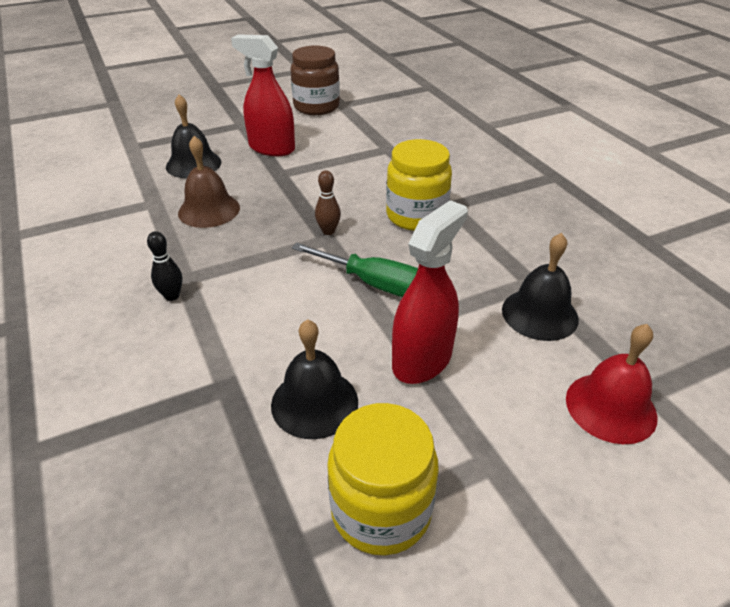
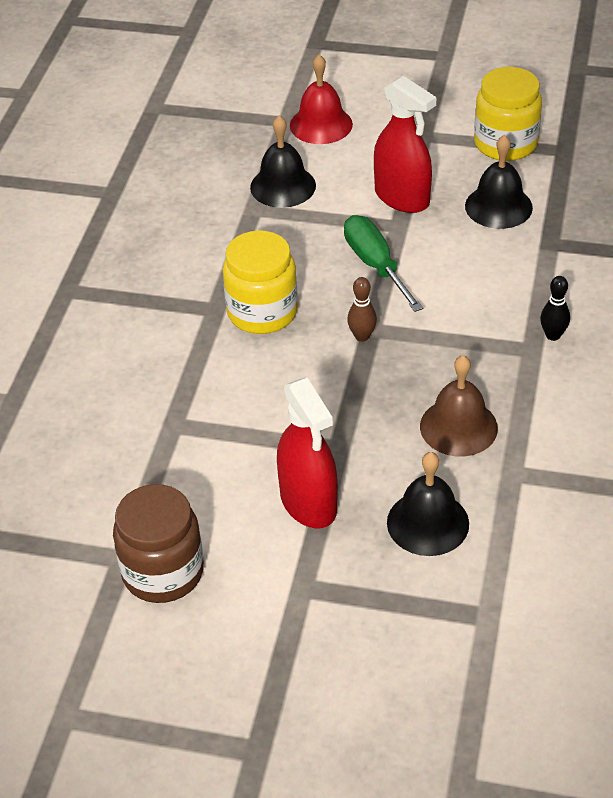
camera: 140 degrees left, 5 degrees up
red spray bottle [392,200,468,384] -> red spray bottle turned 120 degrees counterclockwise [374,76,436,213]

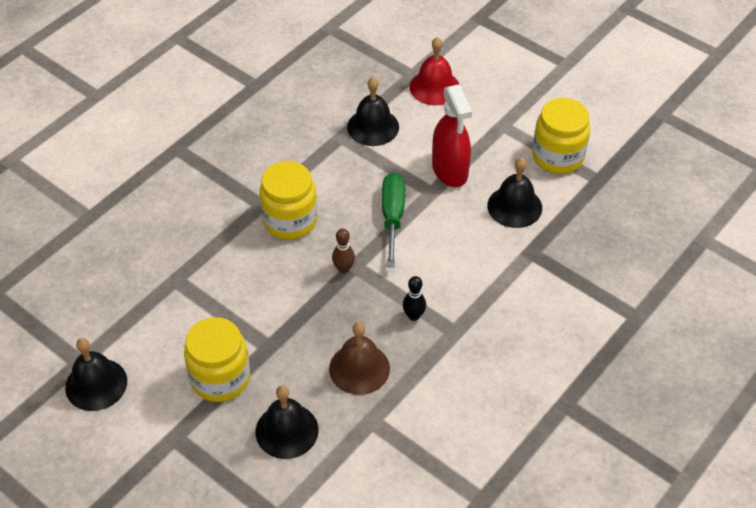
camera: 25 degrees right, 5 degrees up
brown jar [113,484,204,603] -> black bell [65,338,127,411]
red spray bottle [277,378,338,528] -> yellow jar [184,317,250,402]
black bowling pin [540,276,570,341] -> black bowling pin moved to [403,276,426,321]

